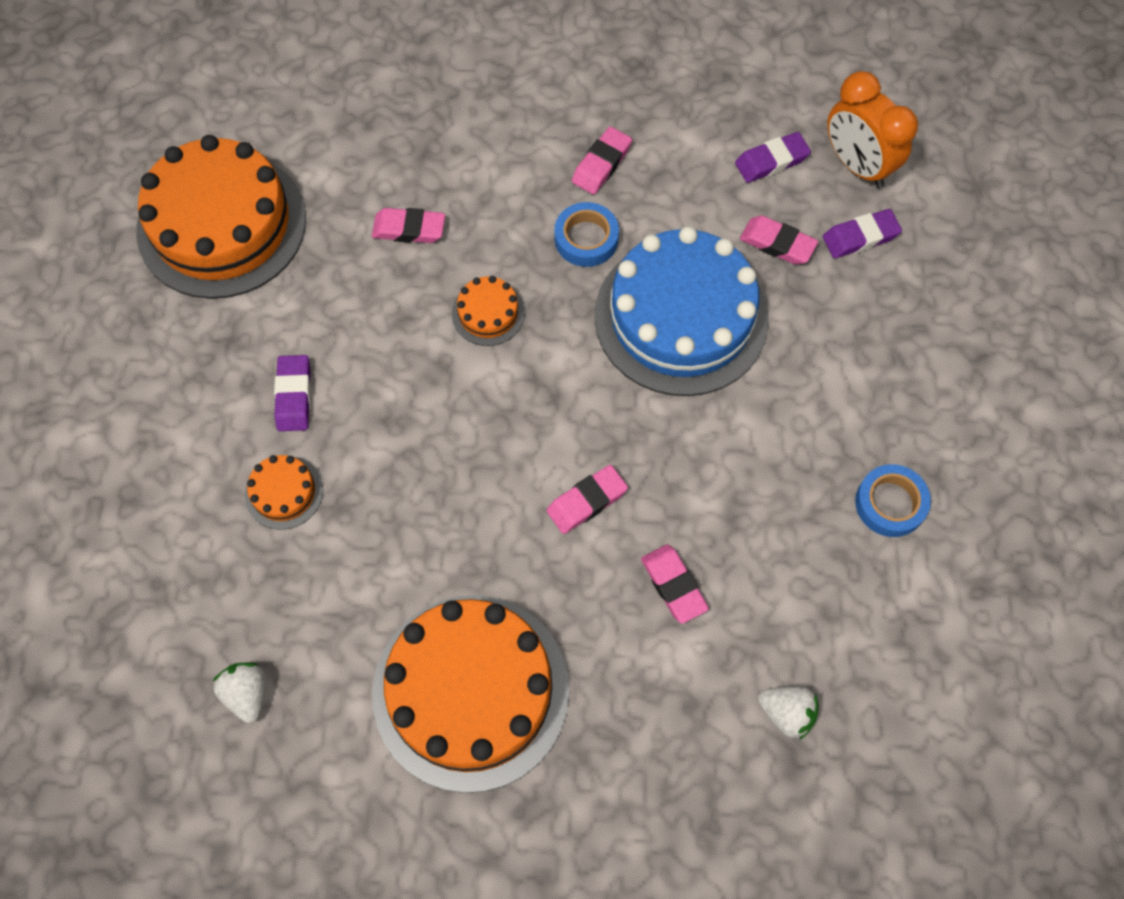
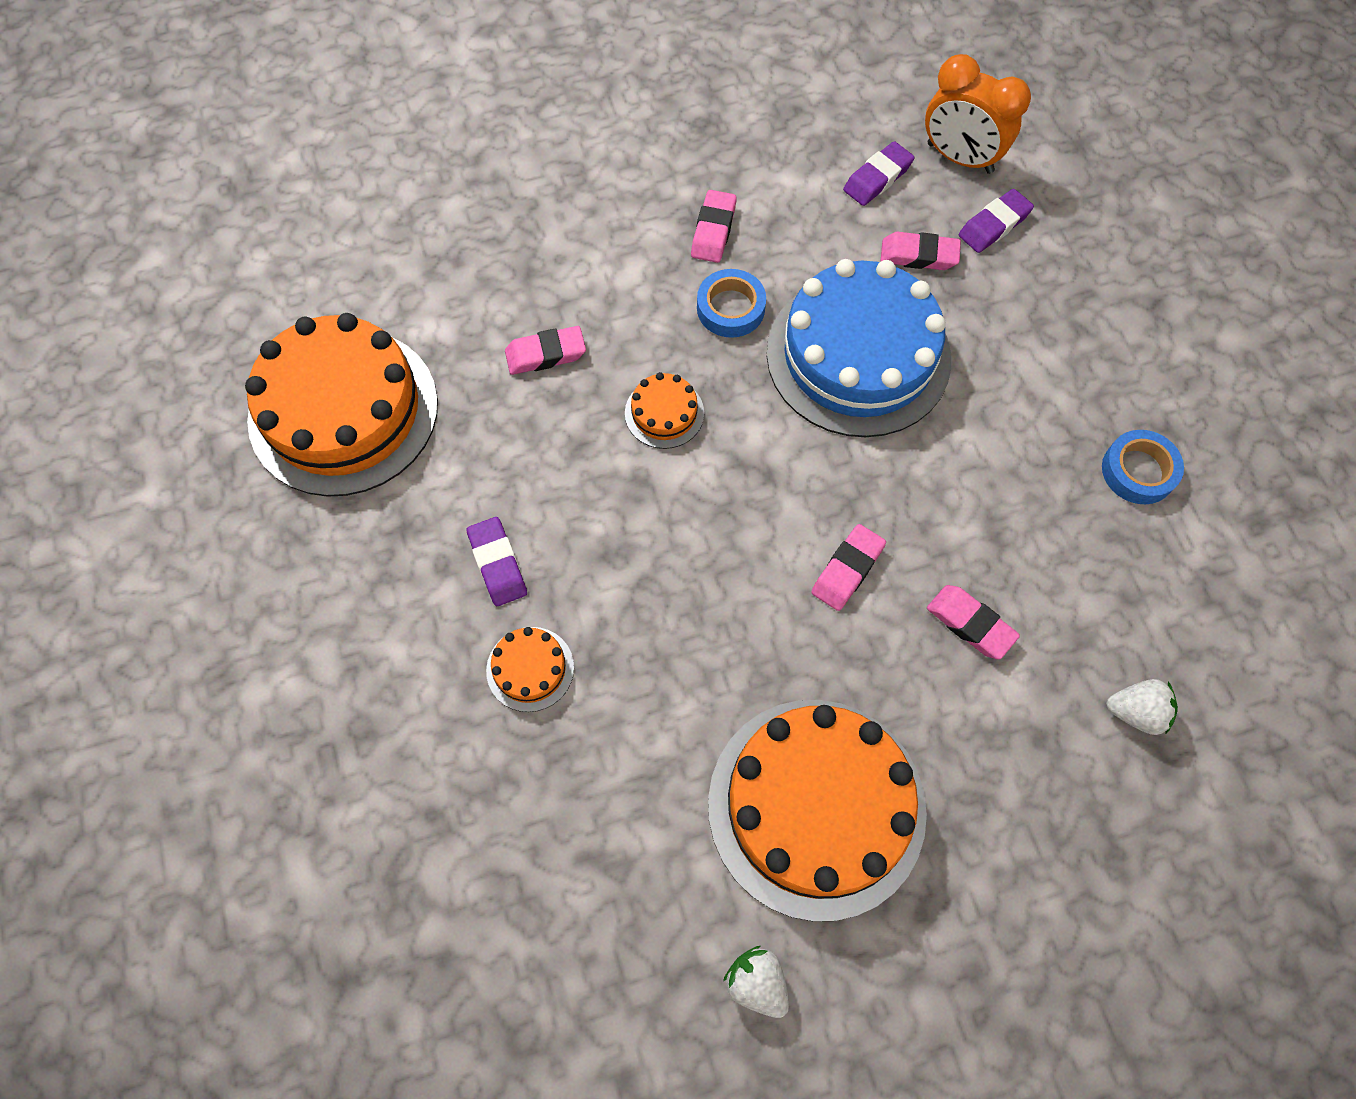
camera: 20 degrees left, 0 degrees up
white strawberry [213,663,265,723] -> white strawberry moved to [723,946,789,1018]

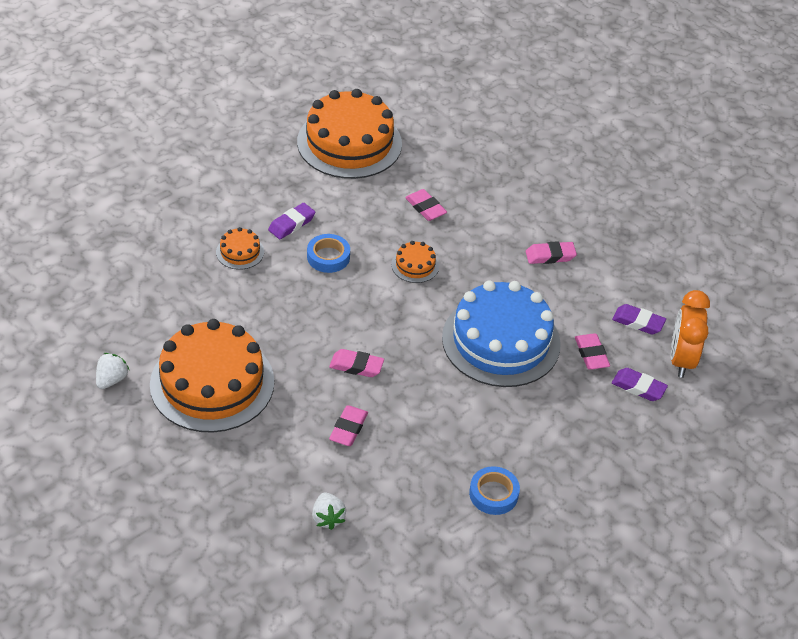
camera: 65 degrees right, 20 degrees down
blue tape [697,269,766,338] -> blue tape moved to [307,234,350,273]

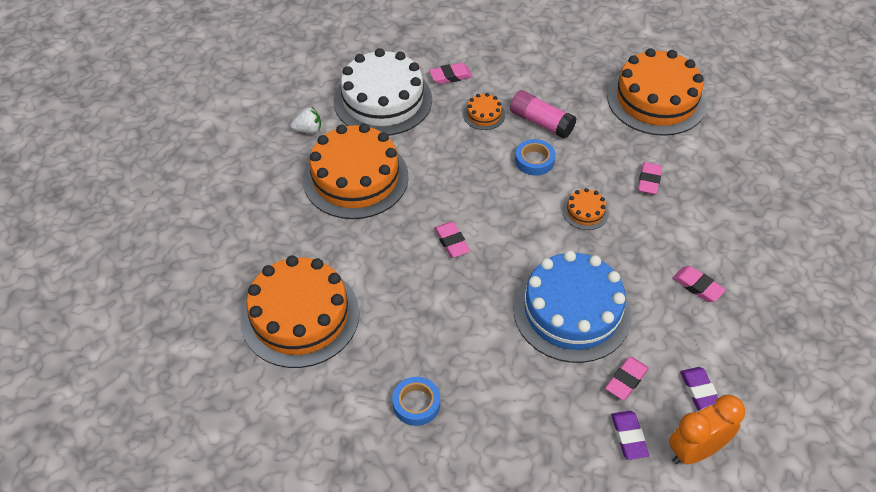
camera: 55 degrees right, 5 degrees up
purple eraser [268,203,315,239] -> pink glue stick [510,90,576,139]
white strawberry [312,492,346,530] -> orange cake [240,255,359,368]
pink eraser [329,405,368,446] -> pink eraser moved to [429,63,472,84]
none -> white cake [334,48,432,136]

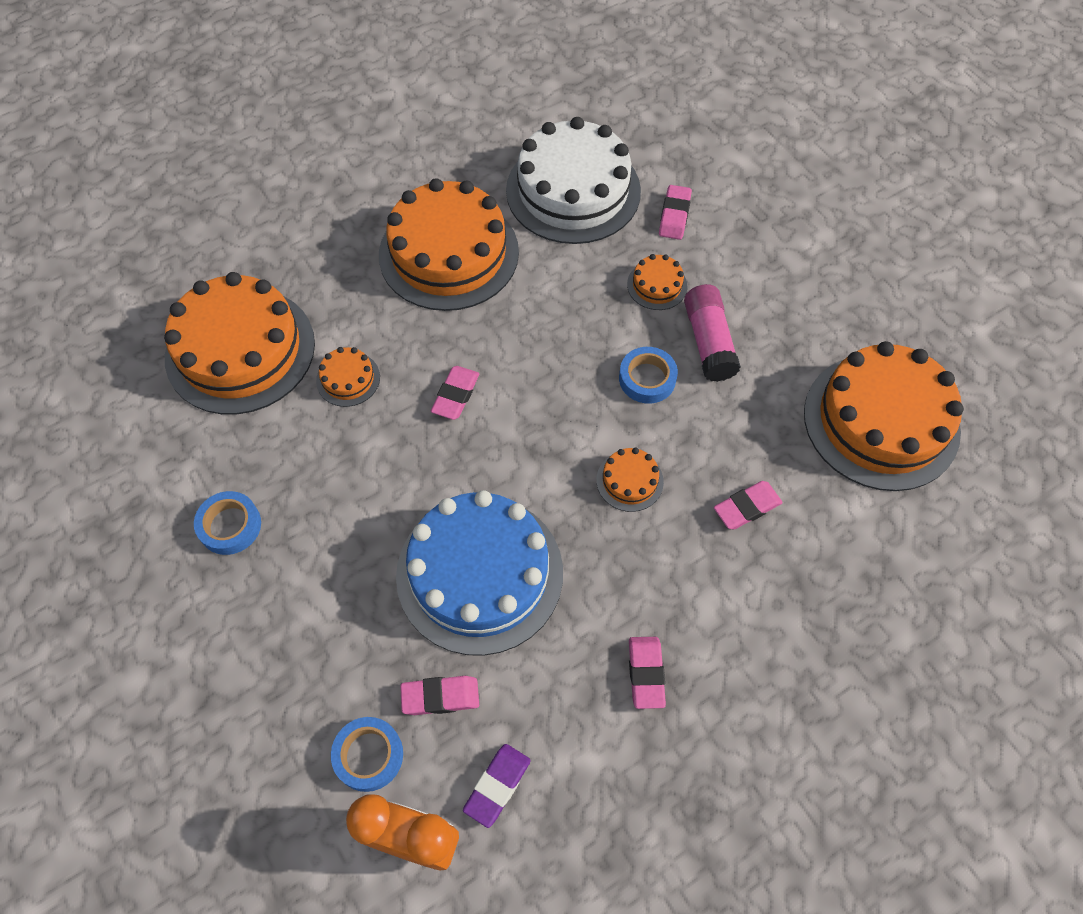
camera: 45 degrees right, 10 degrees up
white strawberry [290,107,321,133] -> none
pink eraser [429,63,472,84] -> pink eraser turned 75 degrees clockwise [659,185,692,240]
purple eraser [611,411,649,460] -> blue tape [331,717,403,792]
none -> orange cake [316,347,380,407]

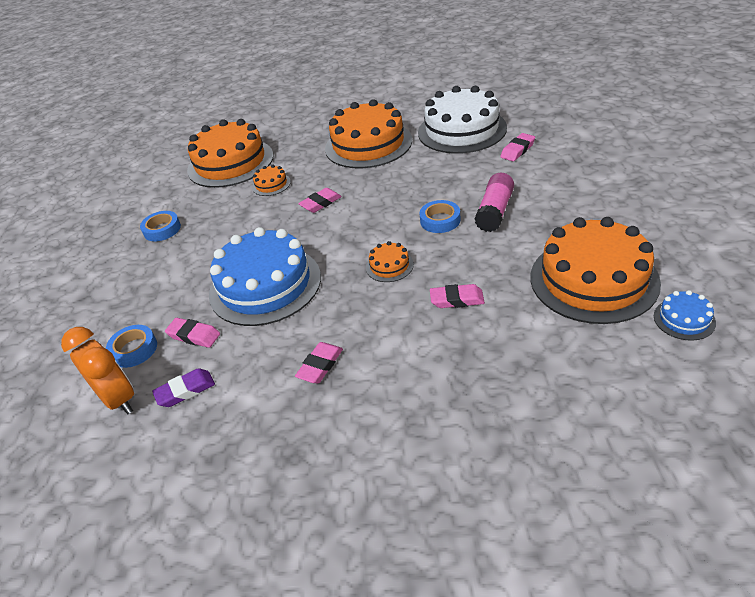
camera: 35 degrees right, 20 degrees down
orange cake [627,254,687,310] -> none
none -> blue cake [654,290,716,341]

